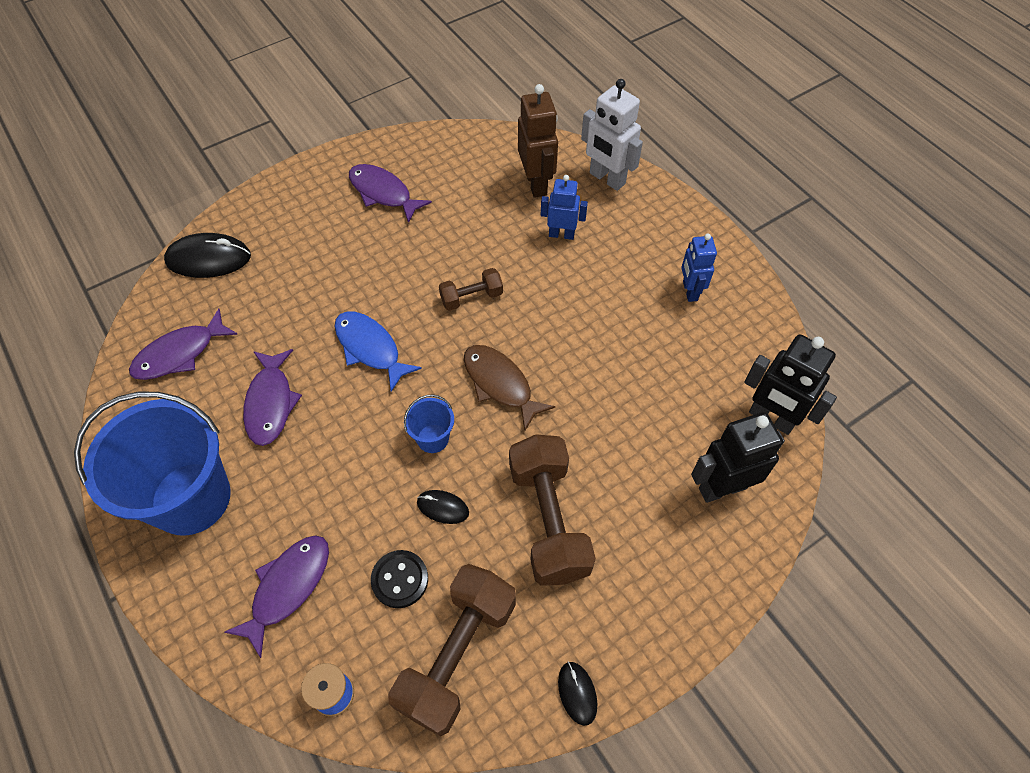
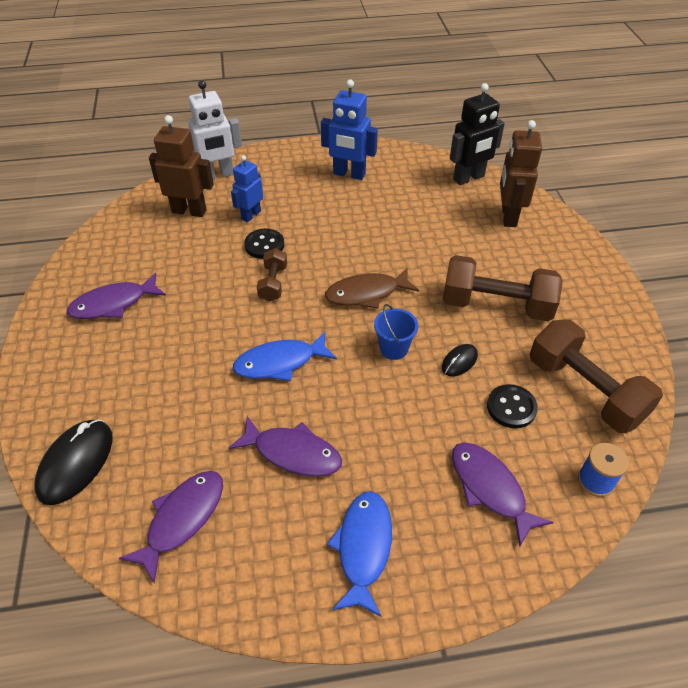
camera: 65 degrees left, 10 degrees down
blue bucket [74,392,231,536] -> blue fish [327,491,392,617]
purple fish [129,309,238,380] -> purple fish turned 135 degrees counterclockwise [119,471,223,584]
black mouse [558,662,597,726] -> none
blue robot [681,233,717,302] -> blue robot [321,80,378,180], size x1.53
black robot [691,412,785,503] -> brown robot [500,120,542,227]
none -> black button [244,228,284,259]

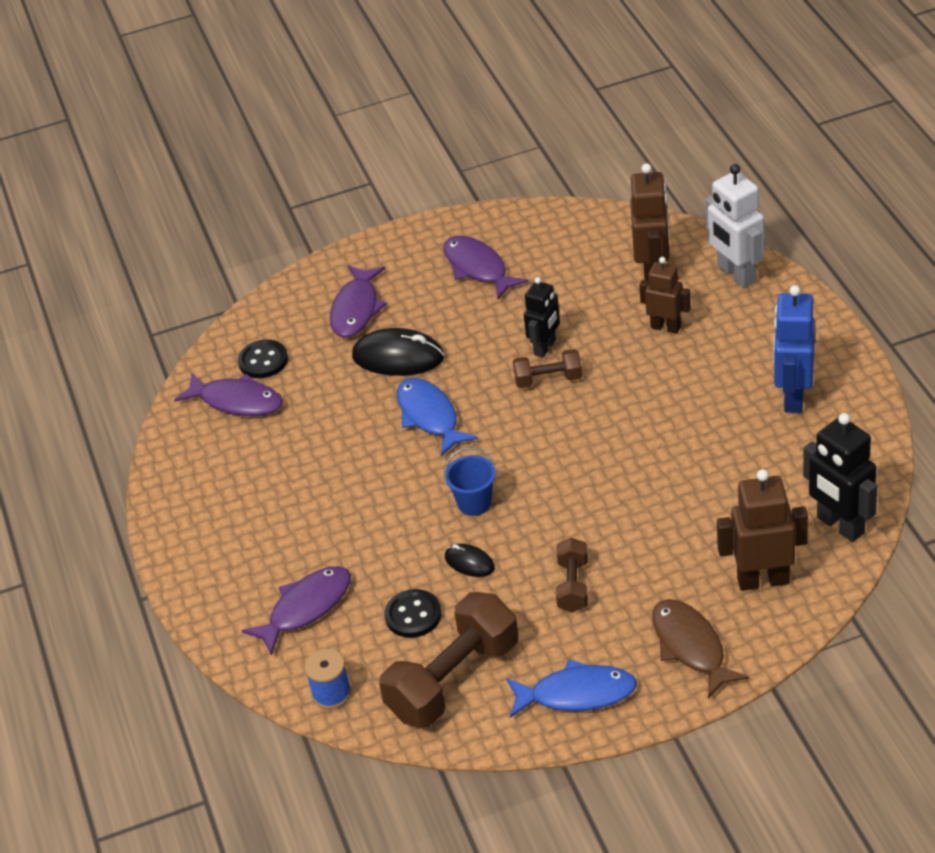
camera: 85 degrees right, 5 degrees down
black mouse [34,419,113,505] -> black mouse moved to [352,328,444,376]
purple fish [228,416,342,477] -> purple fish moved to [330,265,387,338]
blue robot [231,155,263,222] -> brown robot [639,257,691,334]
black button [244,228,284,259] -> black button moved to [238,339,288,378]
brown fish [325,267,419,308] -> brown fish moved to [652,599,749,699]
blue fish [327,491,392,617] -> blue fish moved to [506,659,637,718]
brown dumbbell [443,255,563,321] -> brown dumbbell [556,538,588,612], size x0.52
none -> black robot [524,277,560,358]

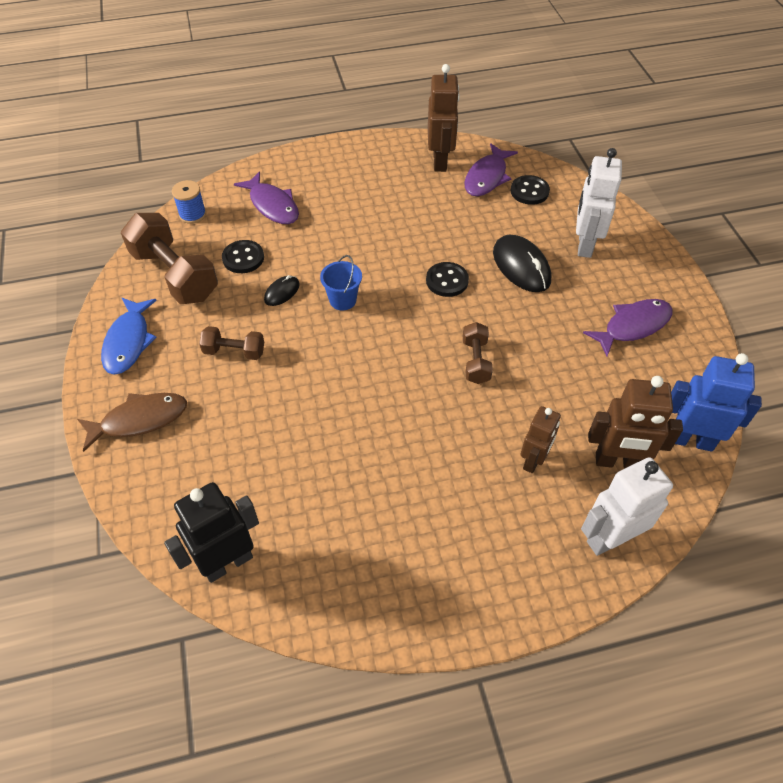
camera: 90 degrees right, 10 degrees up
purple fish [330,265,387,338] -> white robot [576,148,622,258]
black mouse [352,328,444,376] -> black mouse turned 45 degrees counterclockwise [493,235,551,292]
blue fish [397,378,478,456] -> black button [426,262,469,297]
black robot [524,277,560,358] -> none
brown robot [717,469,808,591] -> brown robot moved to [428,64,460,172]
blue robot [773,285,815,413] -> blue robot moved to [671,353,762,452]

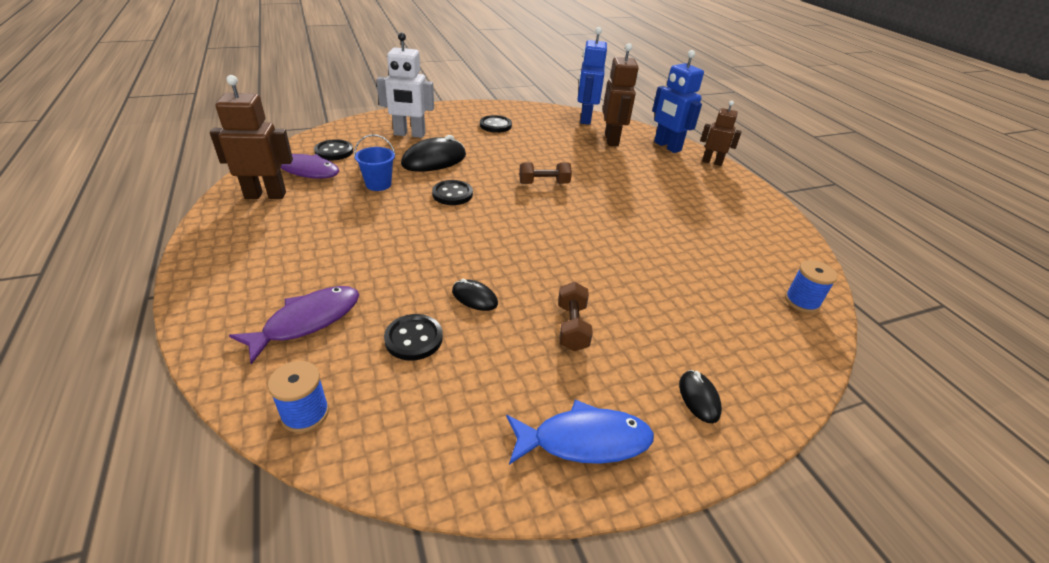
camera: 100 degrees left, 15 degrees down
brown fish [77,393,187,452] -> black mouse [679,370,722,423]
brown dumbbell [121,213,218,304] -> none
black robot [164,482,259,583] -> blue spool [785,260,838,313]
blue bucket [320,255,362,311] -> blue bucket moved to [354,134,395,191]
brown robot [520,406,561,473] -> brown robot moved to [700,101,742,166]
white robot [581,457,673,556] -> blue robot [652,50,704,153]
purple fish [583,299,673,356] -> black button [480,115,512,133]

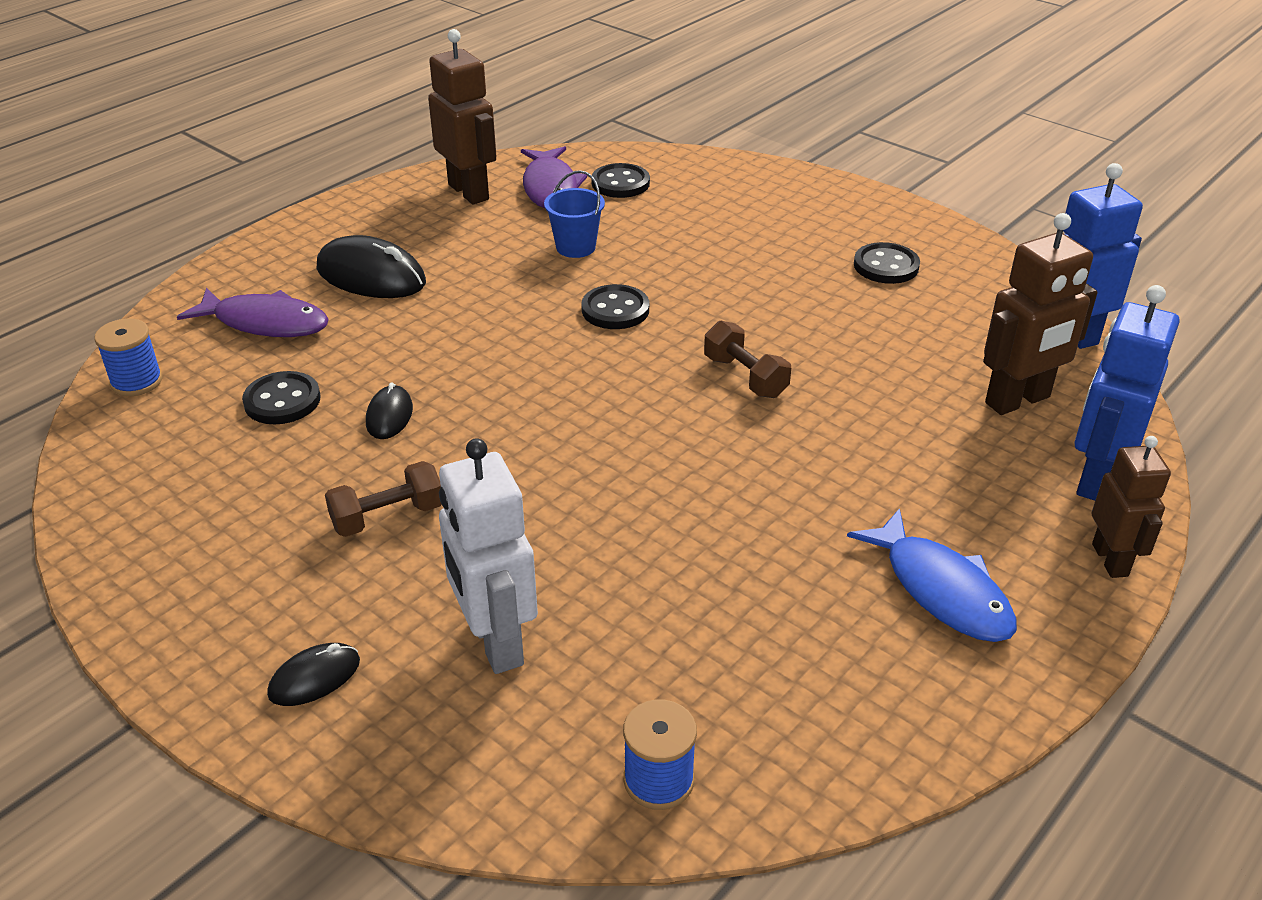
camera: 65 degrees right, 0 degrees up
white robot [376,33,434,138] -> white robot moved to [439,438,538,674]
black mouse [401,135,466,172] -> black mouse moved to [317,235,426,298]
blue fish [506,400,654,465] -> blue fish moved to [847,508,1017,642]

